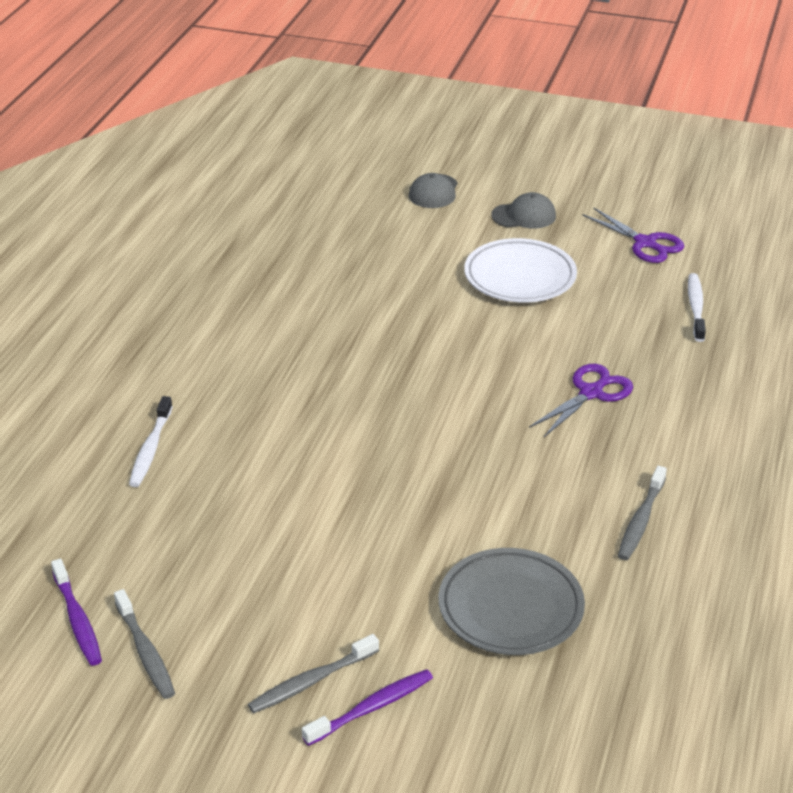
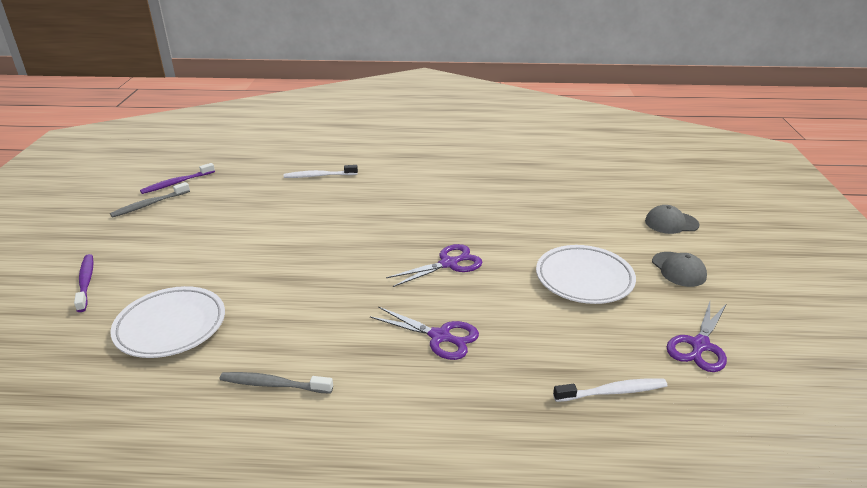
camera: 75 degrees right, 5 degrees down
grey toothbrush [248,634,379,713] -> none
purple toothbrush [302,669,433,746] -> purple toothbrush turned 150 degrees counterclockwise [74,254,94,312]
grey plate [439,548,585,655] -> white plate [110,286,225,358]
none -> purple scissors [386,244,483,287]

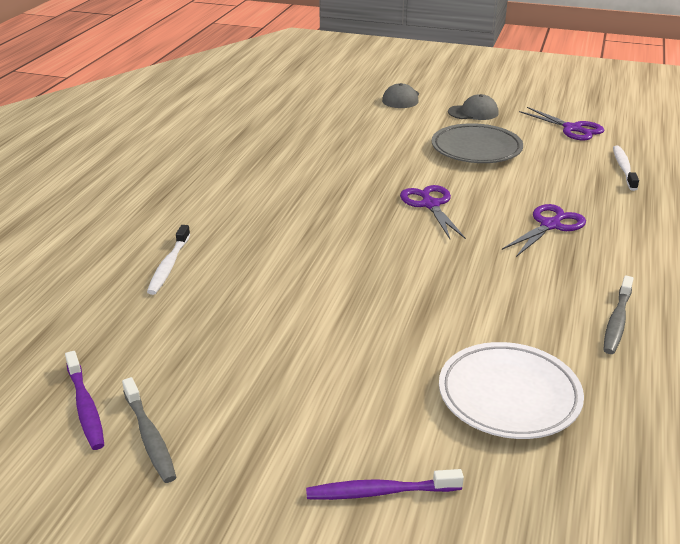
camera: 75 degrees left, 0 degrees up
white plate [536,245,636,304] -> grey plate [432,123,523,163]

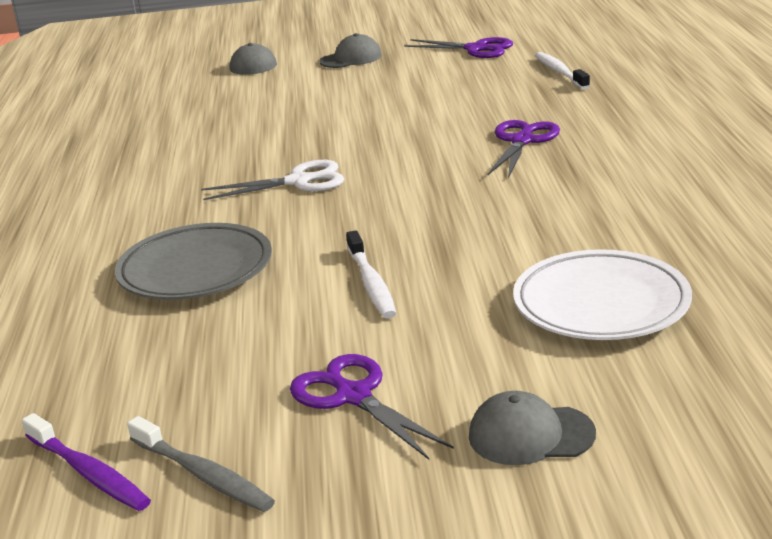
camera: 20 degrees left, 5 degrees down
white toothbrush [147,225,190,295] -> white toothbrush moved to [346,230,396,318]
purple toothbrush [306,469,464,500] -> grey cap [469,391,596,465]
purple scissors [400,185,466,239] -> purple scissors moved to [290,354,454,460]
grey plate [432,123,523,163] -> grey plate moved to [115,223,272,300]
grey toothbrush [603,276,634,354] -> none
none -> white scissors [201,160,344,200]

